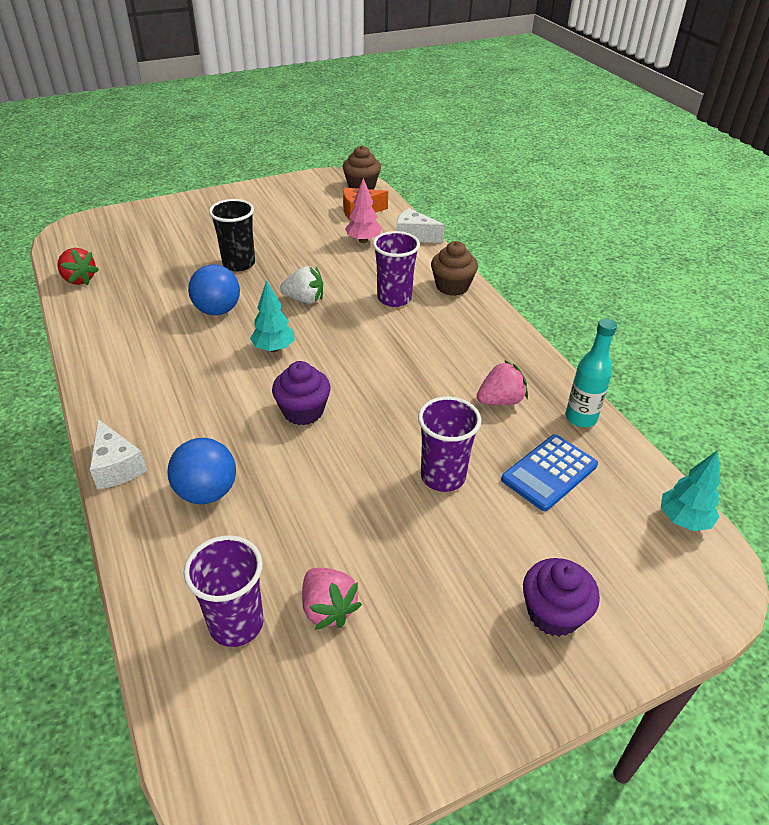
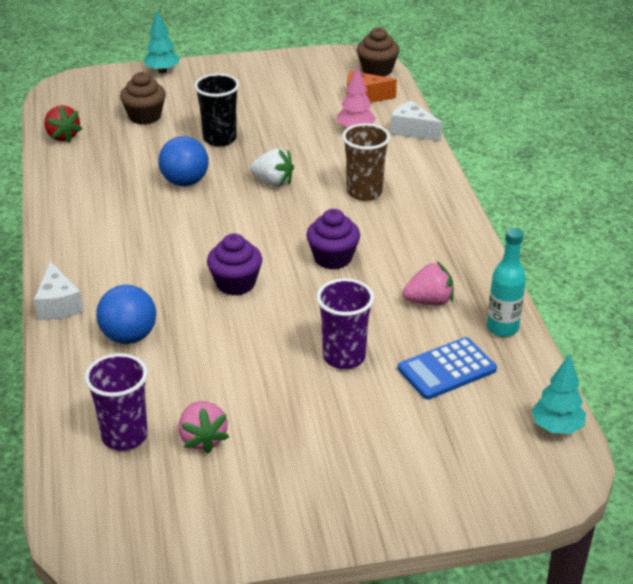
camera: 15 degrees right, 5 degrees down
turquoise tree [250,280,295,352] -> turquoise tree moved to [144,10,180,74]
purple cup [373,231,420,307] -> brown cup [342,123,390,201]
brown cupcake [431,241,478,296] -> brown cupcake moved to [120,72,166,125]
purple cupcake [523,558,600,637] -> purple cupcake moved to [306,209,360,270]

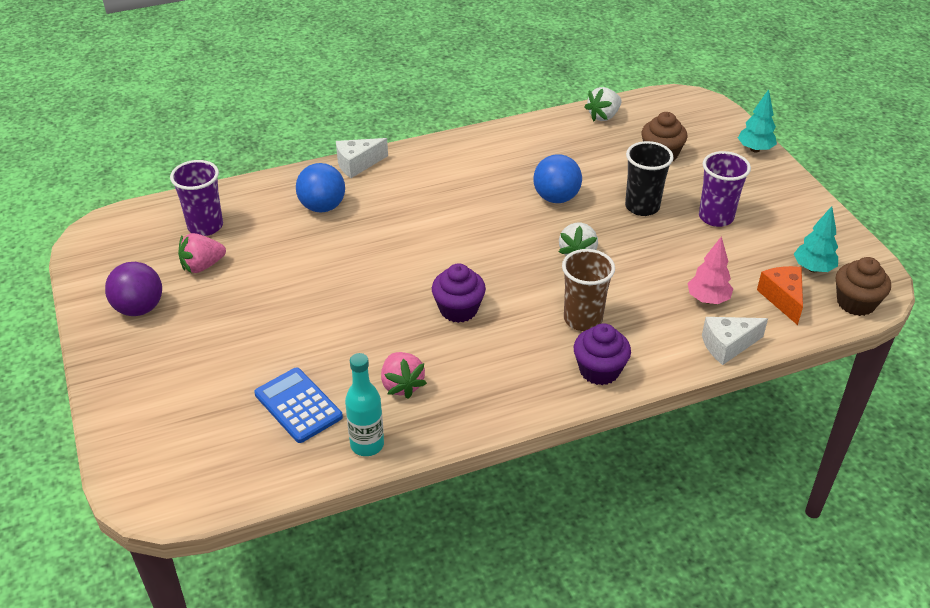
camera: 80 degrees right, 5 degrees up
red strawberry [44,105,82,143] -> white strawberry [585,87,622,122]
purple cupcake [207,233,262,296] -> purple cupcake moved to [574,323,631,385]
purple cup [316,278,374,369] -> purple cup moved to [699,151,751,227]
white cheese [390,101,442,141] -> white cheese turned 135 degrees counterclockwise [702,317,768,365]
turquoise tree [532,354,586,434] -> turquoise tree moved to [794,206,838,272]
none -> purple ball [105,262,162,316]

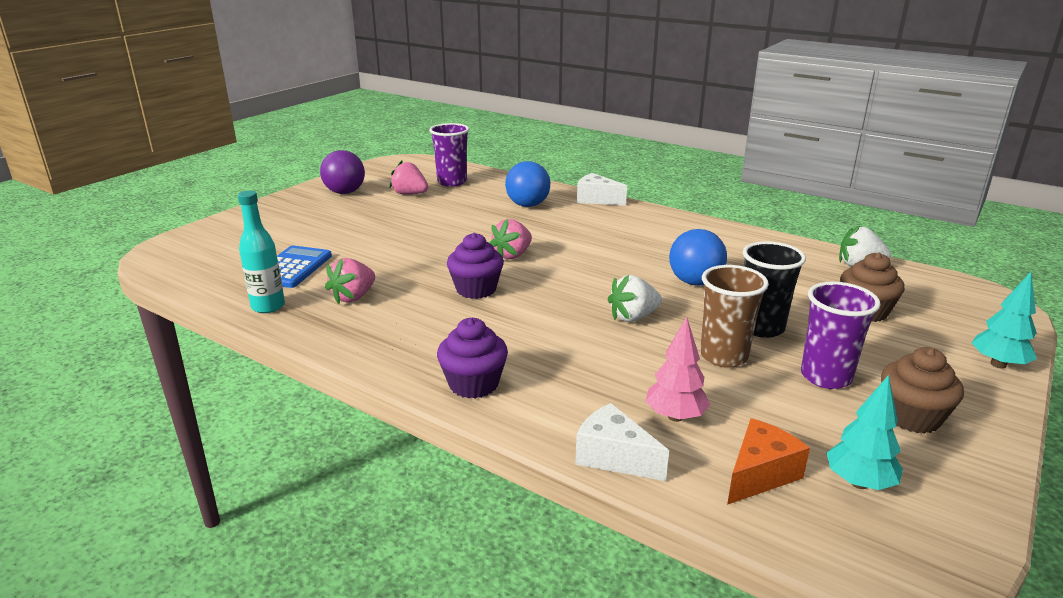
camera: 55 degrees right, 15 degrees down
brown cup [562,249,615,331] -> brown cup moved to [700,265,769,368]
brown cupcake [836,257,891,316] -> brown cupcake moved to [881,347,964,434]
none -> pink strawberry [489,219,532,259]

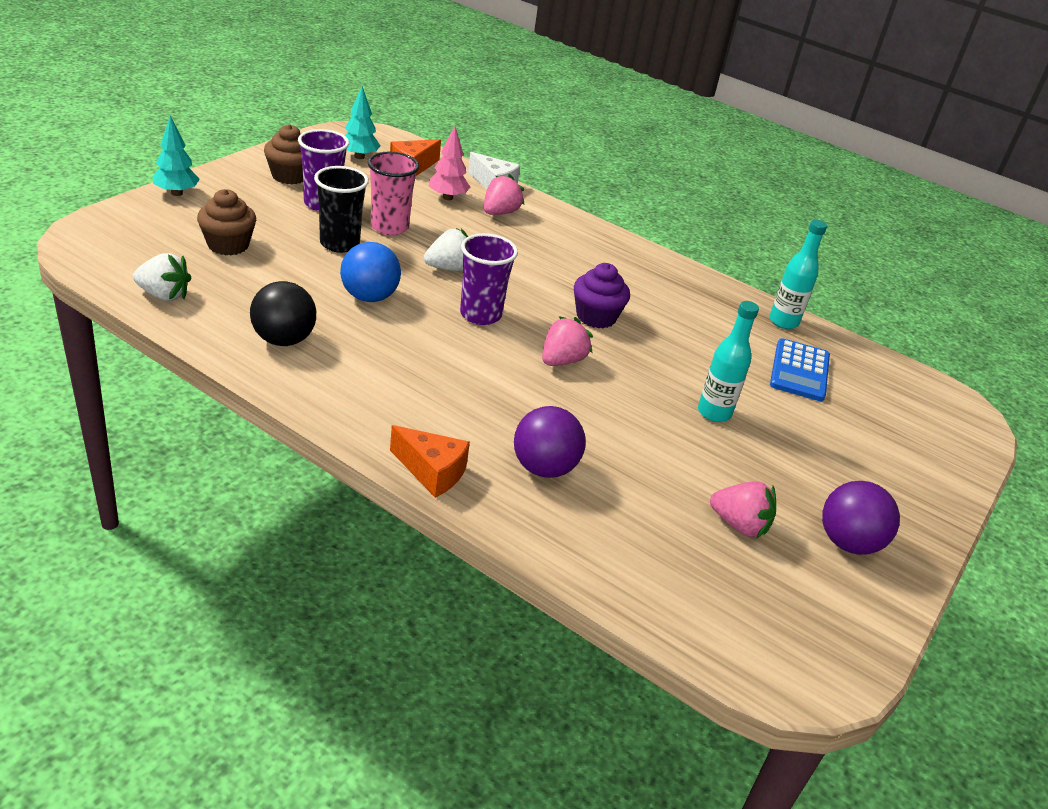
camera: 175 degrees right, 10 degrees up
pink strawberry [325,258,375,305] -> pink strawberry moved to [484,174,525,215]
purple cup [429,123,469,187] -> purple cup moved to [460,233,518,325]
purple cupcake [437,318,508,398] -> none
blue ball [505,161,550,207] -> purple ball [514,406,586,478]
white cheese [577,173,627,205] -> orange cheese [390,425,470,498]
brown cup [700,265,769,368] -> pink cup [368,152,419,235]
none -> black ball [250,281,316,346]
none -> turquoise bottle [698,301,759,422]

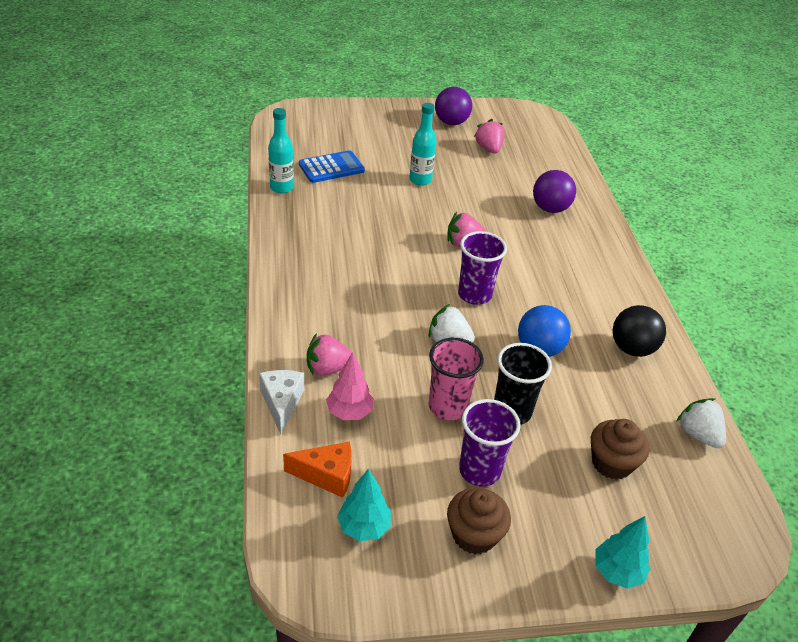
camera: 130 degrees left, 5 degrees up
orange cheese [390,425,470,498] -> none
purple cupcake [574,263,630,328] -> none

